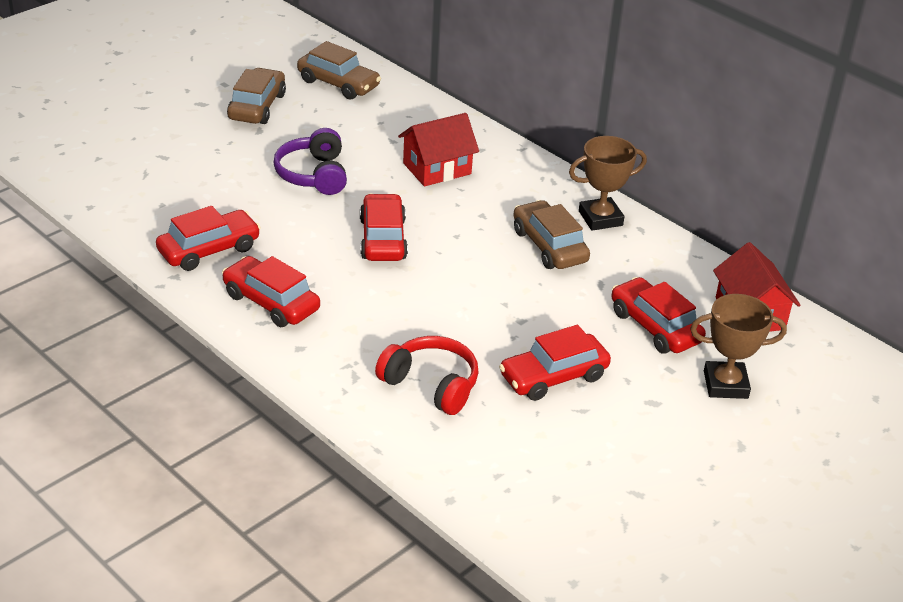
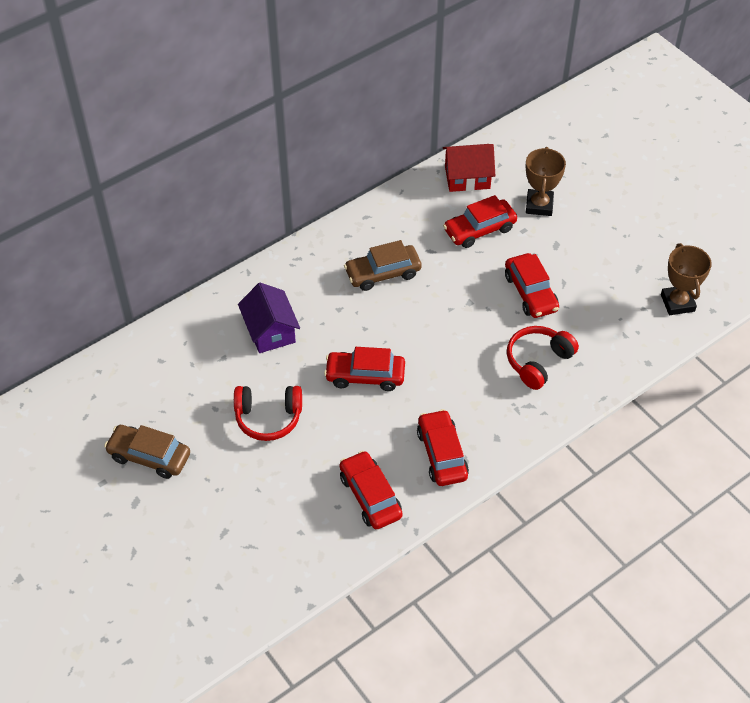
camera: 80 degrees left, 15 degrees up
red car [222,256,320,327] -> red car turned 120 degrees clockwise [417,409,469,486]
purple headphones [273,128,347,195] -> red headphones [234,386,302,441]
brown car [297,41,381,100] -> none
red house [398,113,479,186] -> purple house [238,283,300,353]
brown trophy [569,136,647,231] -> brown trophy moved to [661,243,712,315]

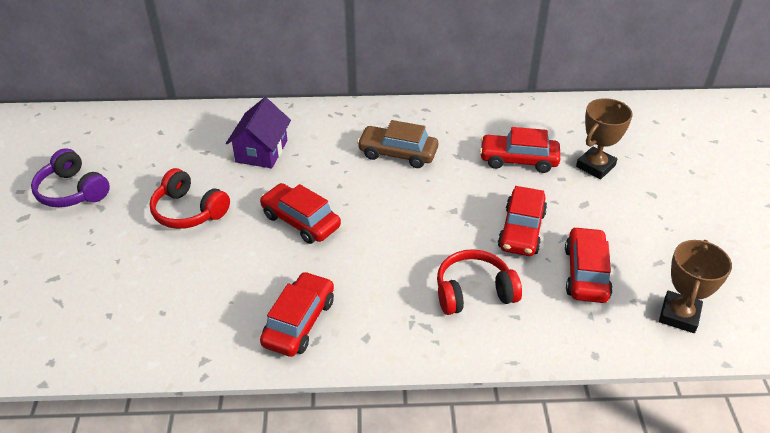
camera: 35 degrees right, 10 degrees down
brown car [104,425,190,479] -> purple headphones [31,148,110,207]
red car [340,450,403,529] -> red car moved to [565,227,613,303]
red house [443,144,495,192] -> none

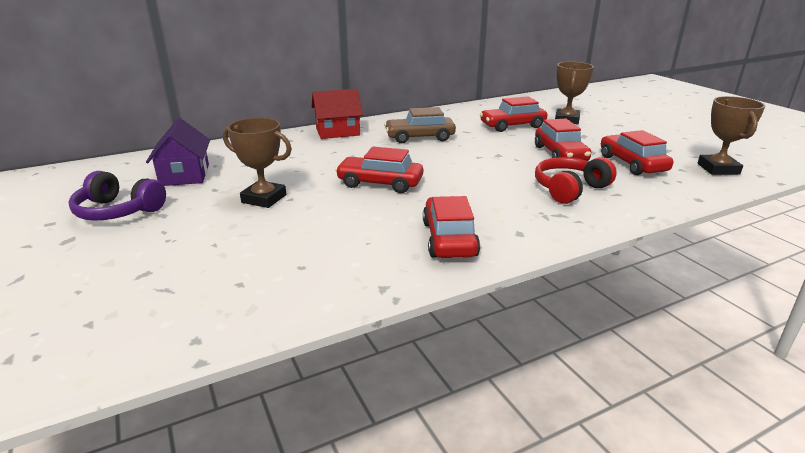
camera: 25 degrees left, 15 degrees down
red headphones [150,168,230,229] -> brown trophy [223,118,292,208]
purple house [226,97,291,168] -> purple house moved to [146,118,210,186]
none -> red house [312,89,363,139]

